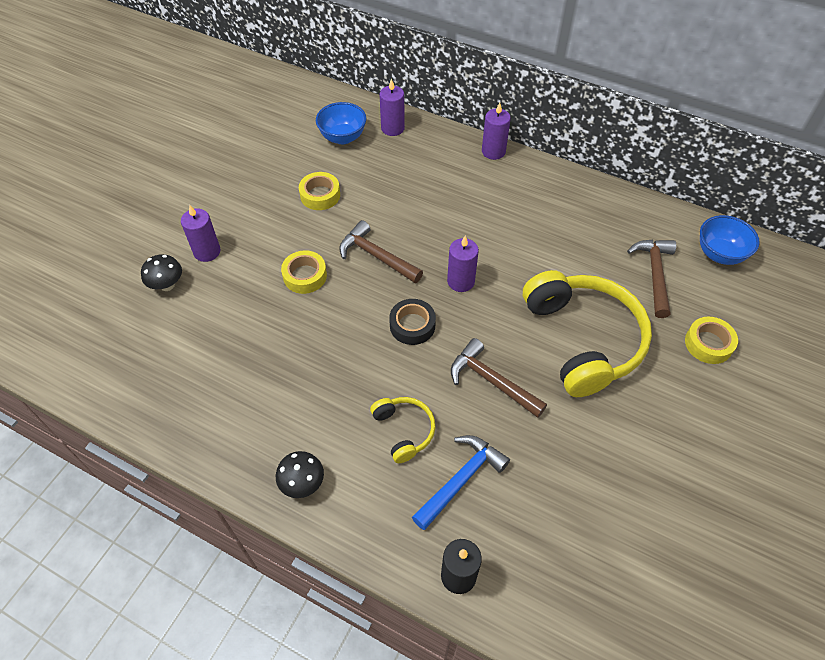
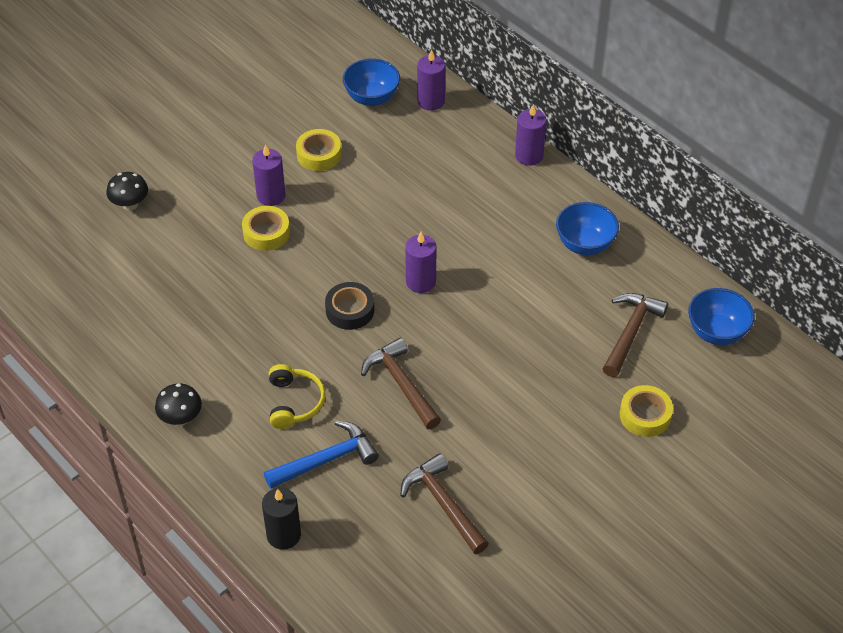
camera: 20 degrees right, 5 degrees down
purple candle [181,204,221,262] -> purple candle moved to [252,144,286,206]
brown hammer [339,220,423,283] -> brown hammer moved to [400,453,489,554]
yellow headphones [523,270,652,397] -> none
none -> blue bowl [556,202,619,255]

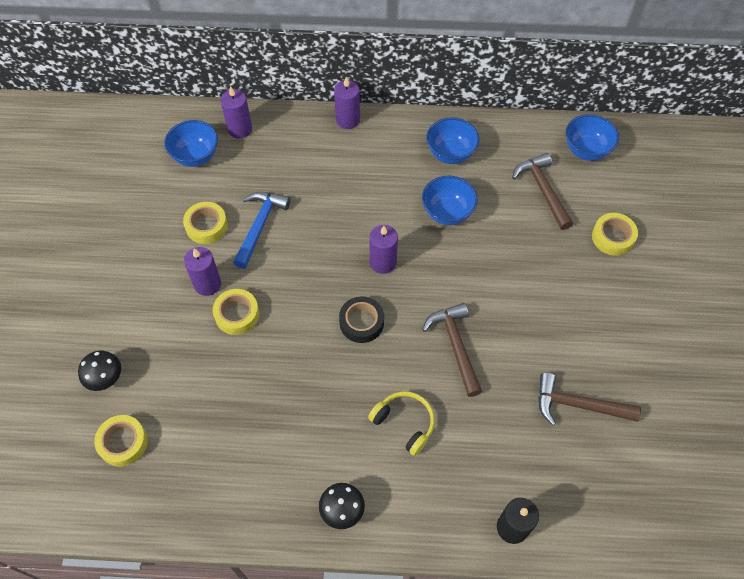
camera: 45 degrees left, 10 degrees up
blue hammer [264,420,379,489] -> blue hammer moved to [233,192,291,269]
brown hammer [361,338,441,429] -> brown hammer turned 60 degrees clockwise [422,303,483,397]
none -> yellow tape [94,415,148,467]
none -> blue bowl [422,176,478,225]

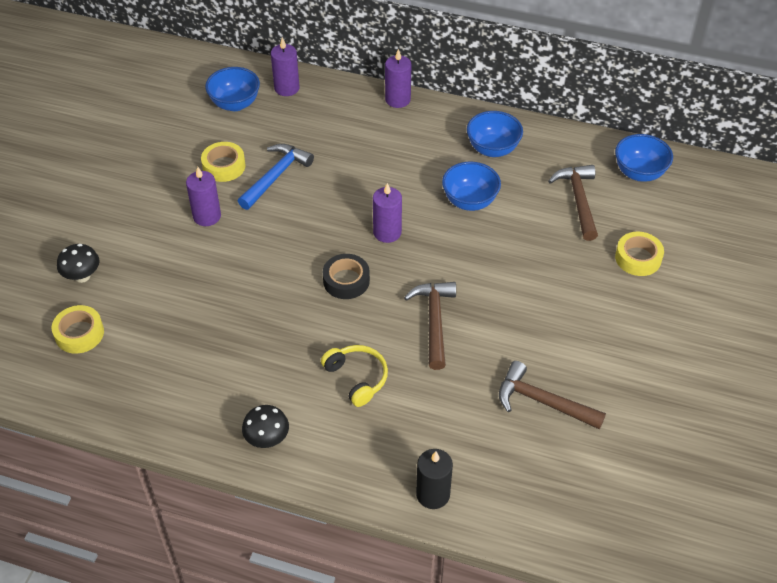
camera: 15 degrees right, 10 degrees down
yellow tape [213,289,259,335] -> none

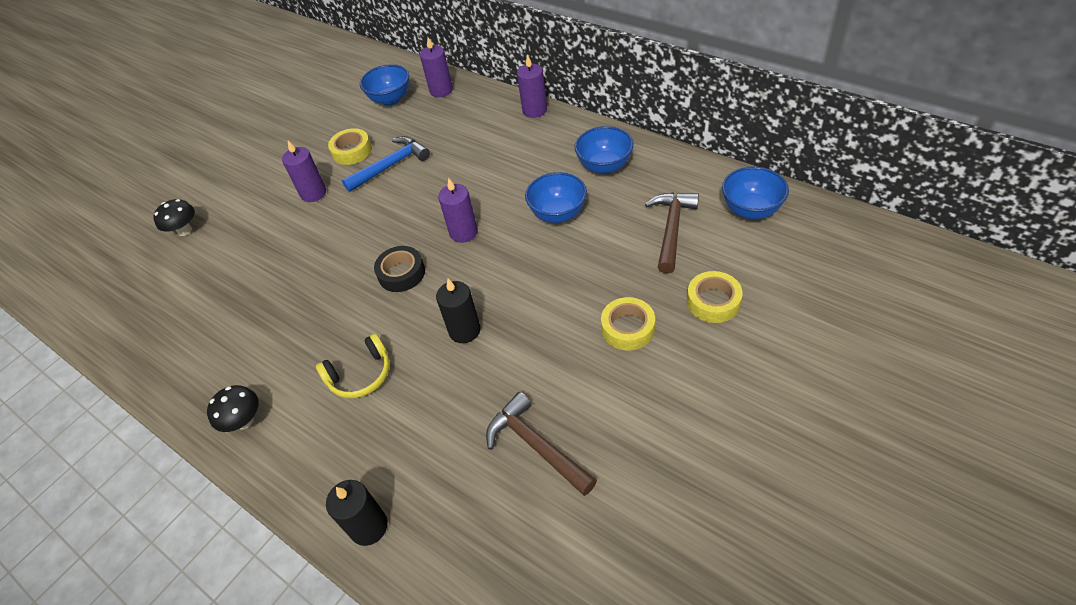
camera: 25 degrees right, 0 degrees up
yellow tape [52,305,104,353] -> yellow tape moved to [601,297,655,350]
yellow headphones [321,345,388,407] -> yellow headphones turned 75 degrees clockwise [316,333,390,398]
brown hammer [404,282,456,370] -> black candle [436,279,481,343]

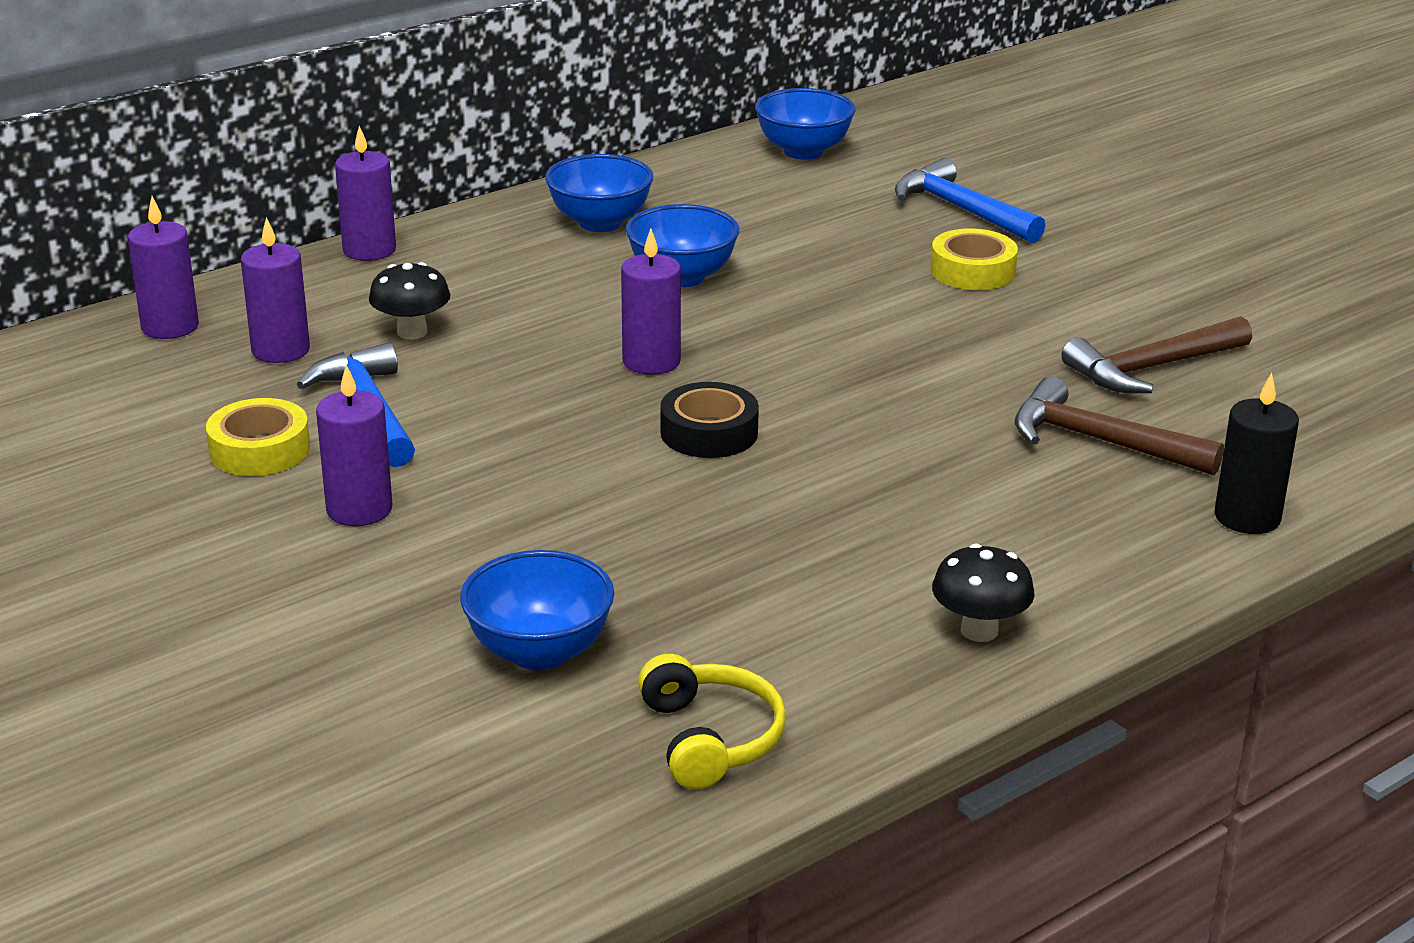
camera: 80 degrees left, 20 degrees down
black mushroom [153,199,195,236] -> black mushroom moved to [369,262,450,339]
yellow headphones [316,333,390,398] -> yellow headphones moved to [638,654,786,789]
blue bowl [360,64,409,106] -> blue bowl moved to [460,550,614,670]
black candle [436,279,481,343] -> none
brown hammer [645,192,699,274] -> brown hammer moved to [1015,376,1224,475]
yellow tape [687,271,743,323] -> blue hammer [895,158,1046,243]
none -> purple candle [241,217,310,363]

